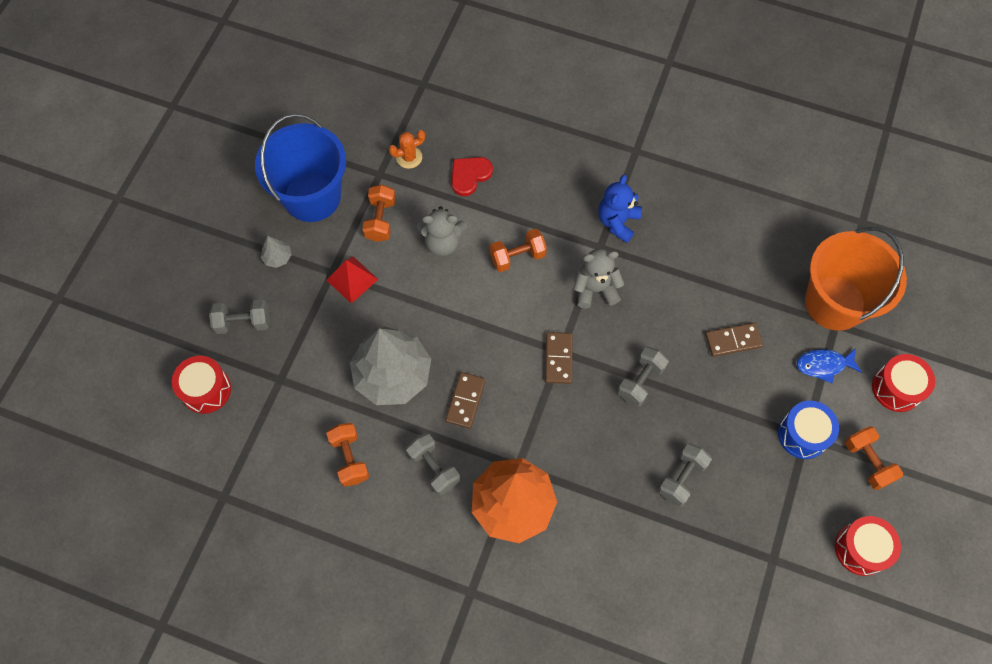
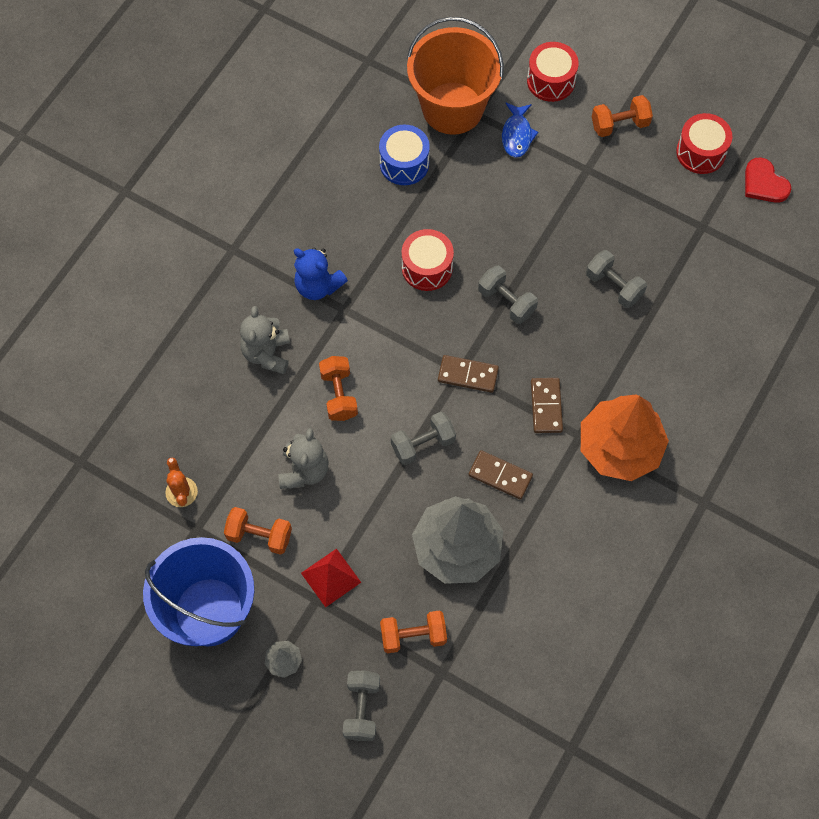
camera: 80 degrees left, 0 degrees up
red drum [172,356,231,414] -> red drum moved to [402,229,454,291]
orange dumbbell [326,423,369,486] -> orange dumbbell moved to [380,610,447,653]
grey dumbbell [406,433,460,496] -> grey dumbbell moved to [391,412,456,465]
red heart [451,157,493,196] -> red heart moved to [745,158,791,203]
grey teddy bear [574,249,624,308] -> grey teddy bear moved to [240,306,290,374]
brown domino [705,323,763,357] -> brown domino moved to [531,378,563,433]
blue drum [778,401,839,459] -> blue drum moved to [379,125,430,185]

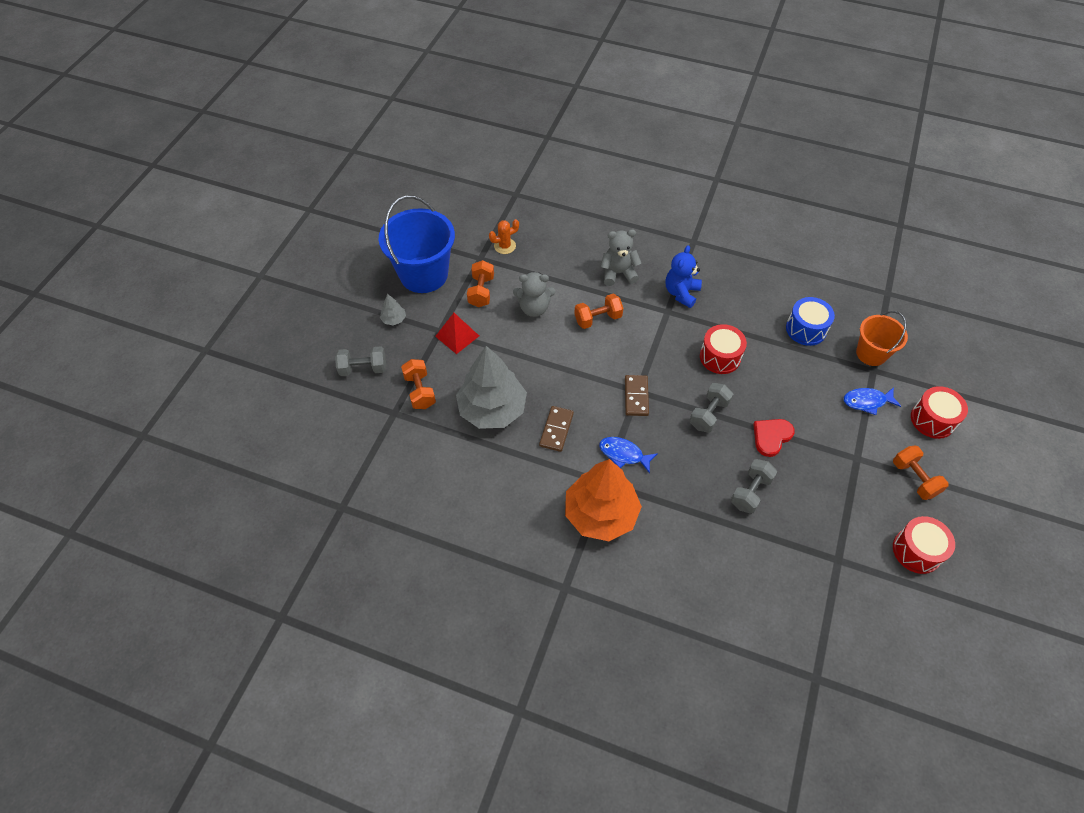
camera: 80 degrees right, 10 degrees down
grey dumbbell [391,412,456,465] -> none
orange bucket [407,17,504,135] -> orange bucket [856,311,908,366], size x0.58
brown domino [531,378,563,433] -> blue fish [599,437,658,473]
red heart [745,158,791,203] -> red heart moved to [753,419,795,457]

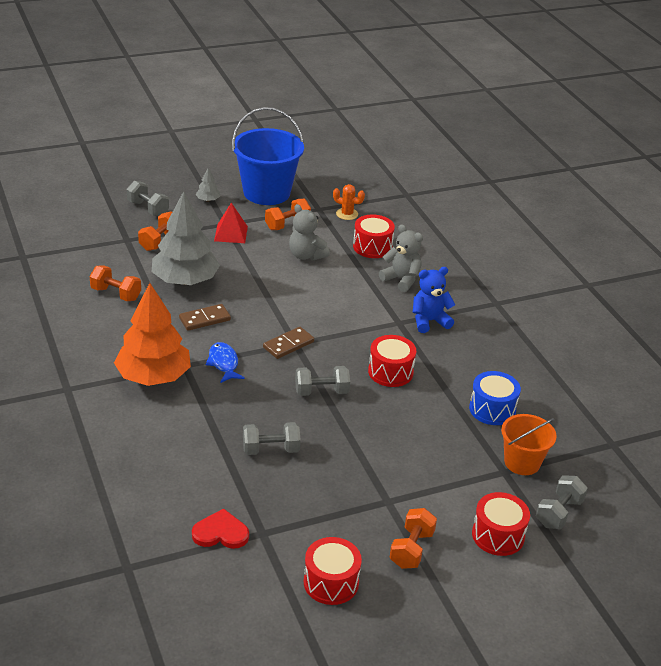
camera: 45 degrees right, 20 degrees down
orange dumbbell [574,294,623,329] -> orange dumbbell moved to [90,266,141,301]
red heart [753,419,795,457] -> red heart moved to [192,508,249,549]
blue fish [843,387,901,415] -> none
none -> red drum [353,215,395,258]
none -> grey dumbbell [536,475,588,529]

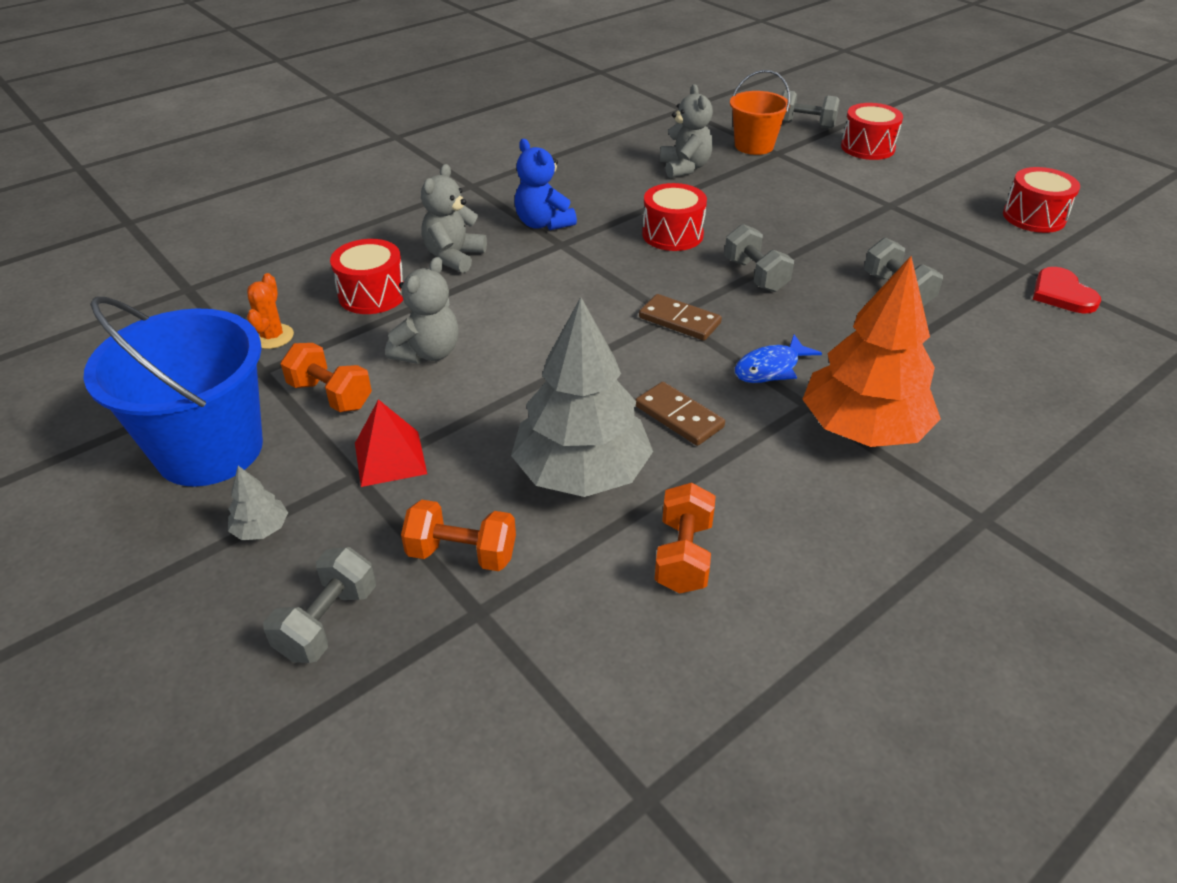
camera: 105 degrees left, 5 degrees up
orange dumbbell [389,508,437,569] -> none
blue drum [469,371,521,425] -> grey teddy bear [660,84,713,178]

